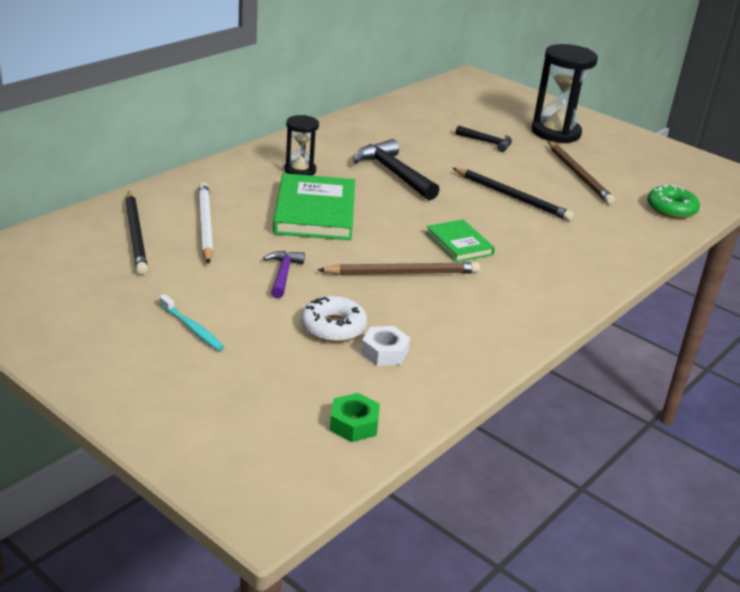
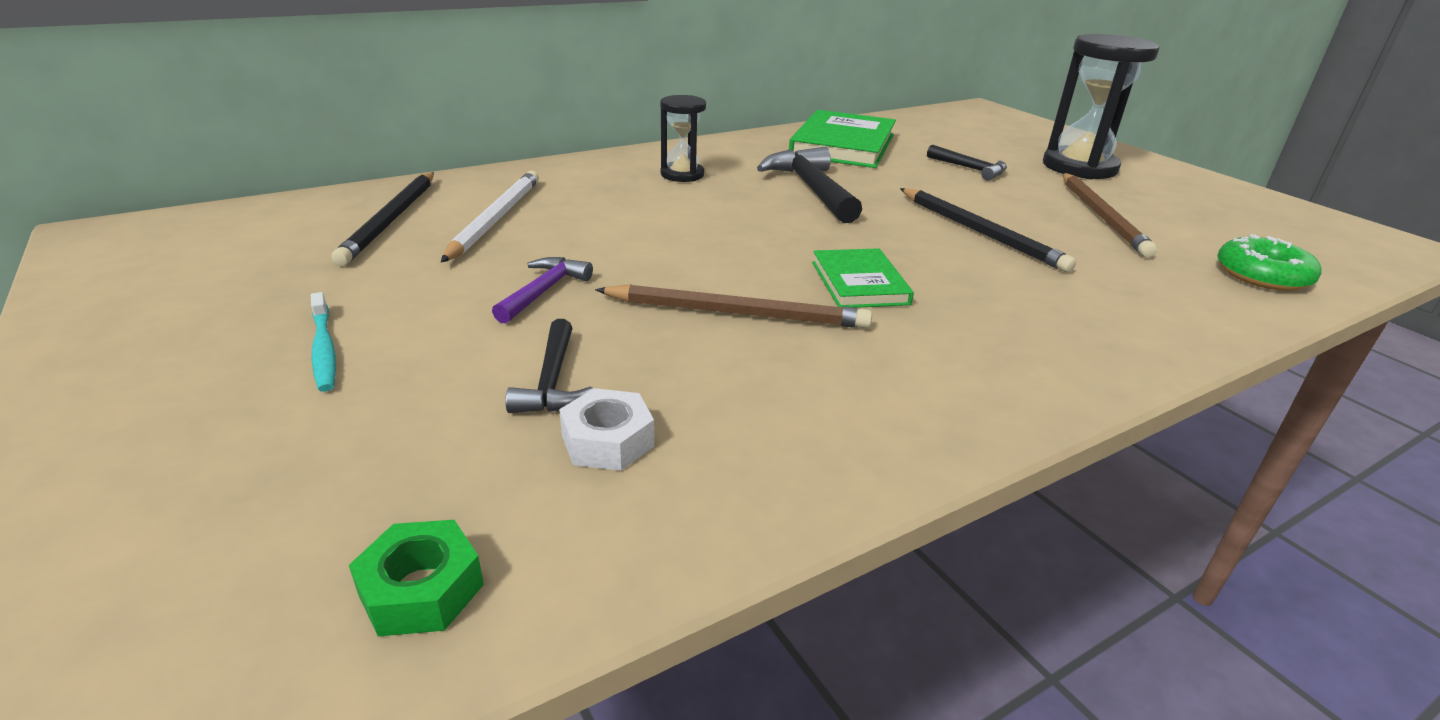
camera: 20 degrees right, 0 degrees up
green book [273,173,355,240] -> green book moved to [789,110,896,168]
white donut [301,296,367,342] -> black hammer [505,319,593,413]

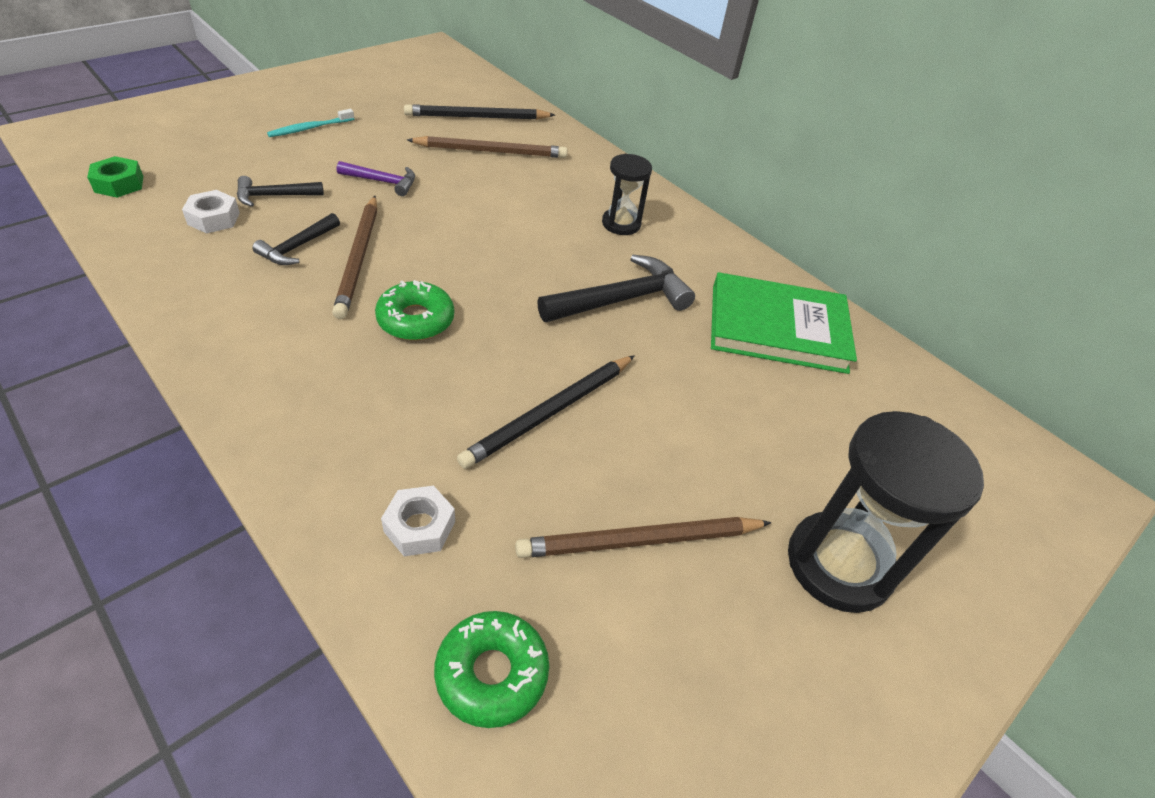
camera: 75 degrees right, 15 degrees up
white pencil [441,171,539,262] -> brown pencil [407,136,567,158]
green book [812,248,914,308] -> green donut [375,280,454,340]
black hammer [927,145,1007,181] -> black hammer moved to [252,213,340,265]
none -> white nut [381,486,455,556]

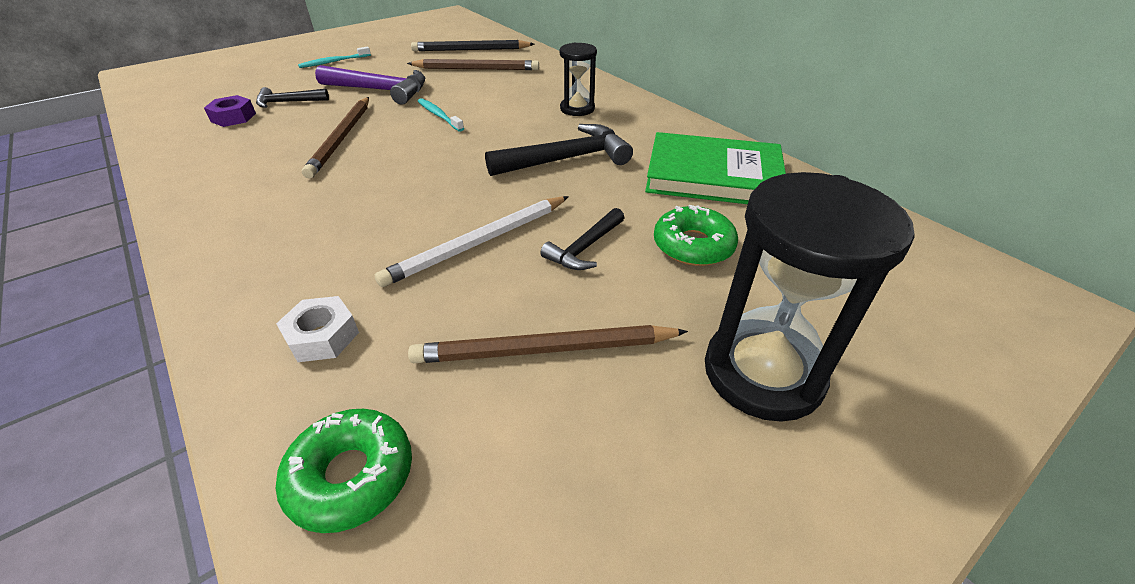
camera: 10 degrees right, 5 degrees down
green nut [87,156,143,198] -> none
white nut [182,190,240,234] -> purple nut [204,95,256,127]
black hammer [252,213,340,265] -> black hammer moved to [540,208,625,270]
purple hammer [337,161,415,196] -> purple hammer [315,65,425,104], size x1.72
green donut [375,280,454,340] -> green donut moved to [654,205,738,266]
black pencil [457,355,635,469] -> white pencil [375,196,569,287]
none -> turquoise toothbrush [418,98,464,132]

